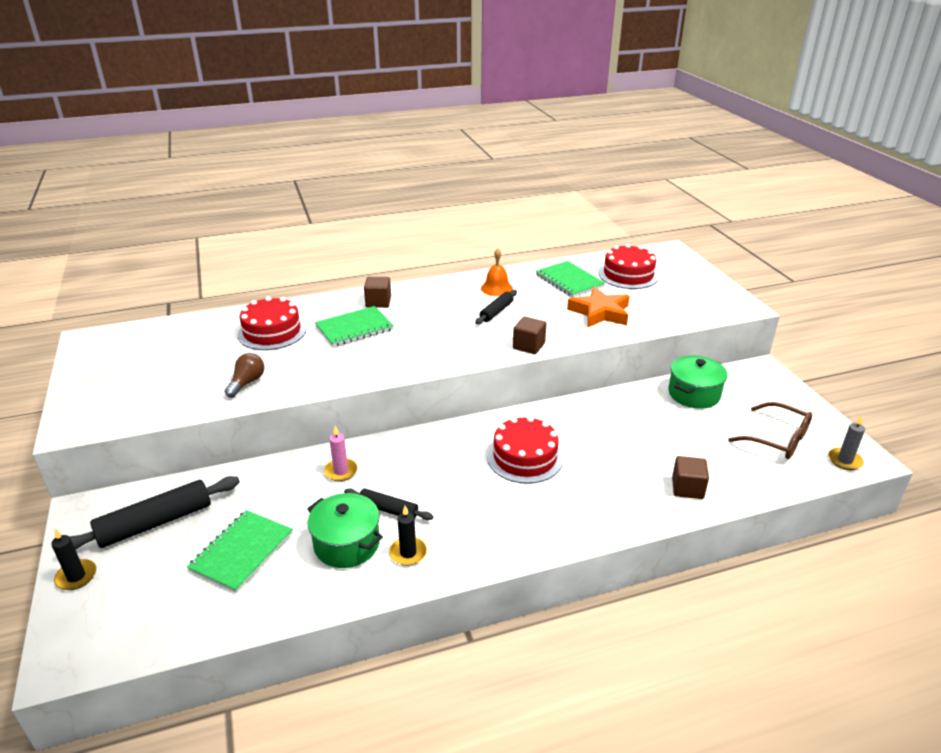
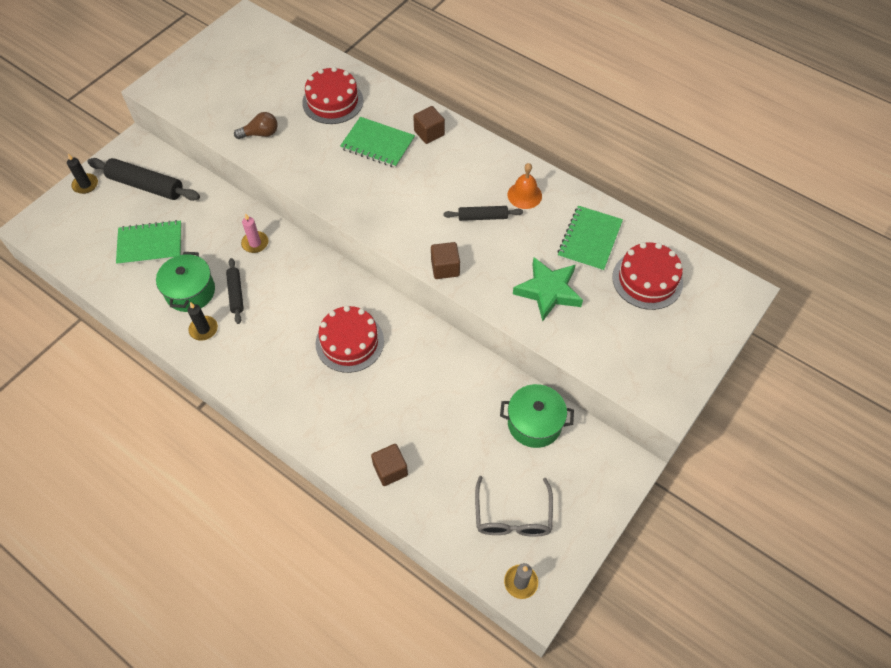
camera: 55 degrees right, 25 degrees up
orange star [567,286,630,327] -> green star [513,257,583,321]
brown glasses [728,402,812,459] -> grey glasses [475,476,553,537]

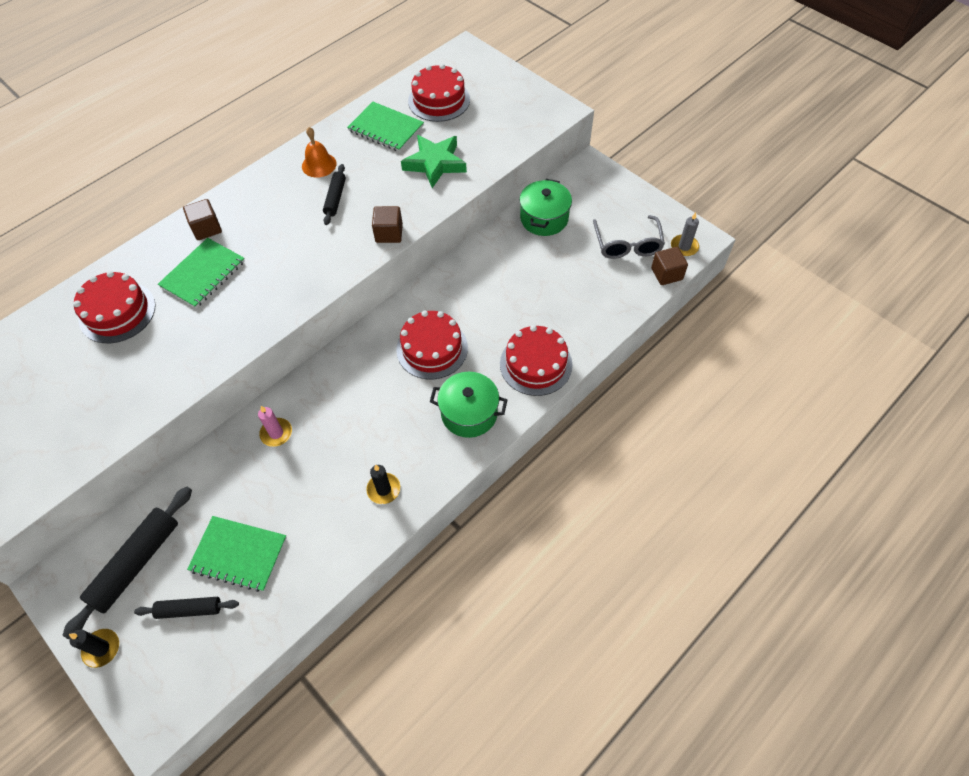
camera: 80 degrees left, 0 degrees up
green notebook [116,220,182,265] -> green notebook turned 75 degrees counterclockwise [187,516,287,592]
green pot [156,252,215,312] -> green pot moved to [430,372,507,438]
black rolling pin [226,258,244,324] -> black rolling pin moved to [134,597,239,619]
brown light bulb [234,112,277,139] -> none
brown cube [371,444,408,486] -> brown cube moved to [651,247,688,285]
grey glasses [475,476,553,537] -> grey glasses turned 75 degrees clockwise [593,215,665,259]
none -> red cake [500,325,572,396]

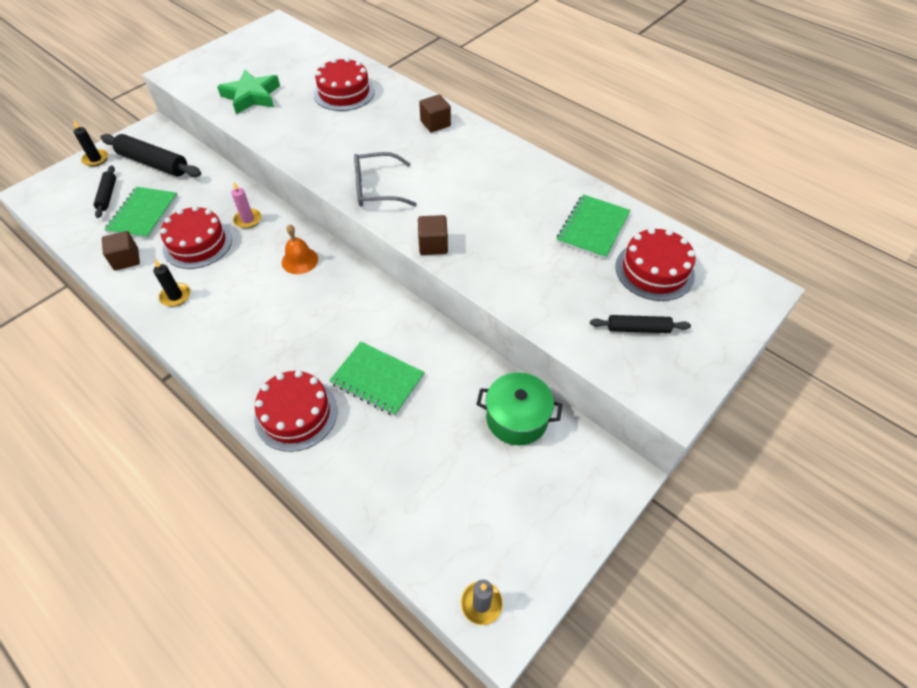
camera: 85 degrees right, 5 degrees down
green notebook [158,238,245,308] -> green notebook moved to [329,342,425,416]
orange bell [302,127,337,178] -> orange bell moved to [282,225,318,274]
black rolling pin [323,164,346,225] -> black rolling pin moved to [590,315,691,333]
red cake [396,311,468,379] -> red cake moved to [160,206,232,269]
green star [401,135,467,188] -> green star moved to [217,70,280,114]
green pot [430,372,507,438] -> none
grey glasses [593,215,665,259] -> grey glasses moved to [354,152,417,207]
brown cube [651,247,688,285] -> brown cube moved to [102,231,140,271]

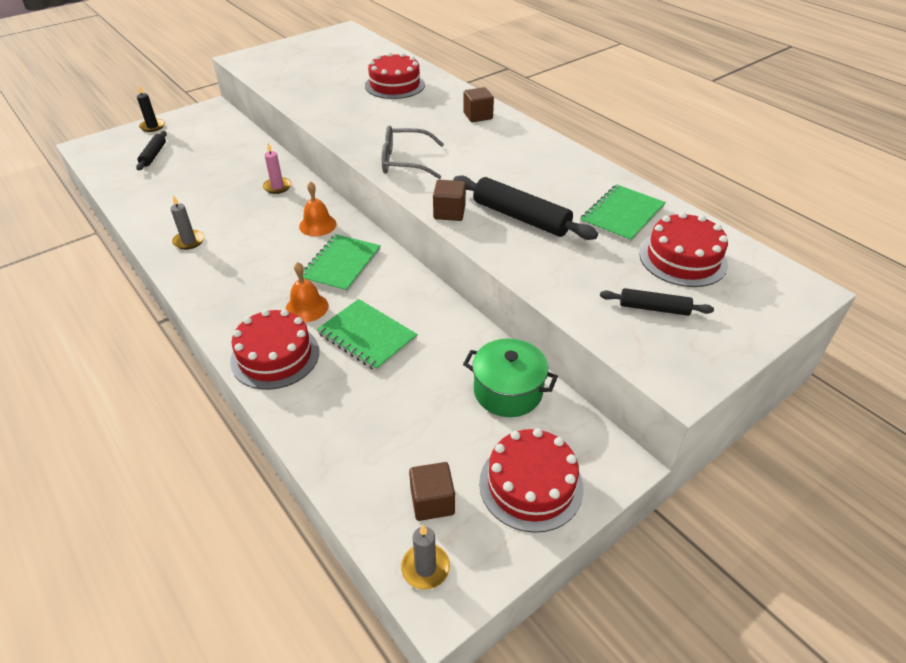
camera: 10 degrees right, 10 degrees down
black rolling pin [100,134,201,177] -> black rolling pin moved to [453,175,598,240]
brown cube [102,231,140,271] -> brown cube moved to [409,462,455,521]
green notebook [104,187,178,239] -> green notebook moved to [303,234,381,293]
black candle [153,259,190,307] -> grey candle [170,195,204,250]
red cake [160,206,232,269] -> red cake moved to [479,428,583,533]
green star [217,70,280,114] -> none
none -> orange bell [285,262,328,322]

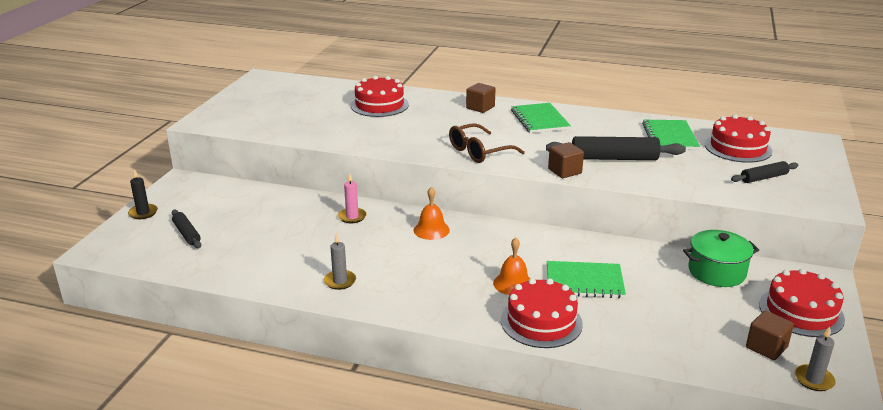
camera: 35 degrees left, 15 degrees down
green notebook [303,234,381,293] -> green notebook moved to [511,103,571,133]
grey glasses [382,125,444,179] -> brown glasses [449,123,525,163]

